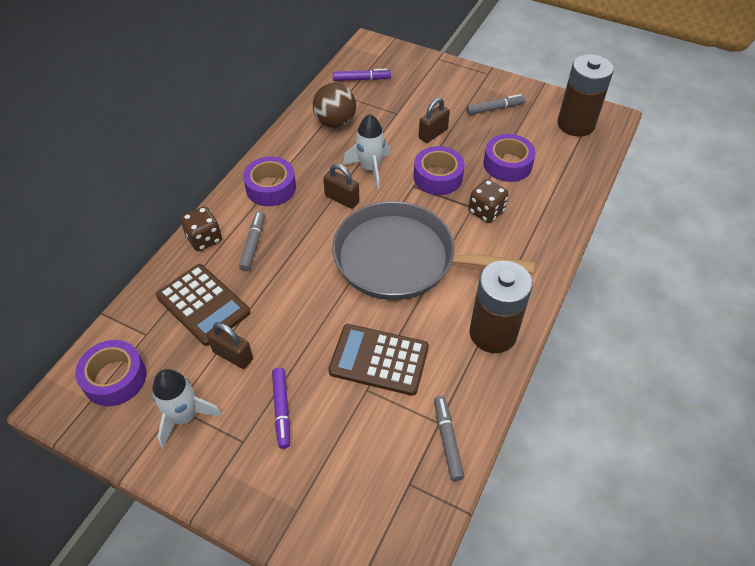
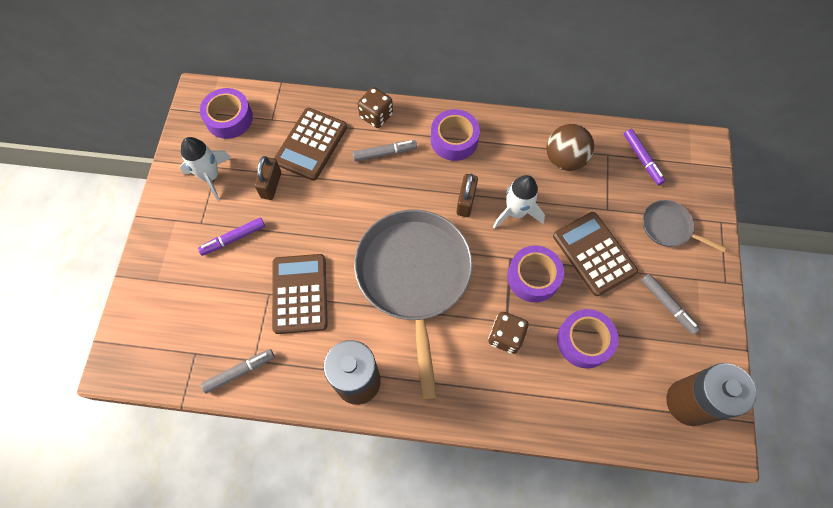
camera: 70 degrees right, 15 degrees up
brown padlock [419,98,450,143] -> brown calculator [553,212,638,296]
none -> grey pan [643,200,726,252]

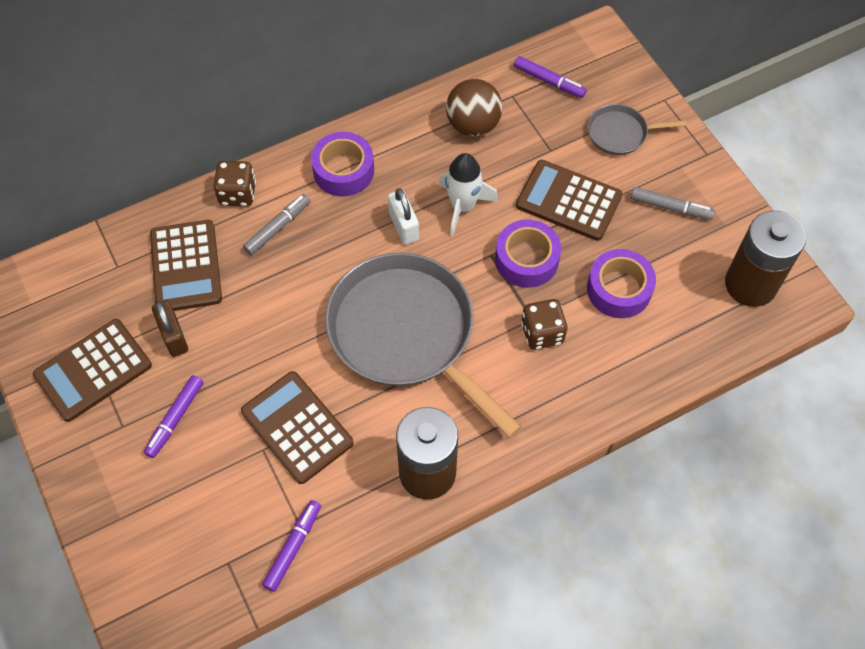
camera: 35 degrees left, 5 degrees down
white rocket [180,137,231,200] -> brown calculator [33,319,152,422]
purple tape [200,88,253,139] -> none
grey marker [201,349,274,394] -> purple marker [262,500,321,592]
brown padlock [456,174,478,217] -> white padlock [388,188,419,245]

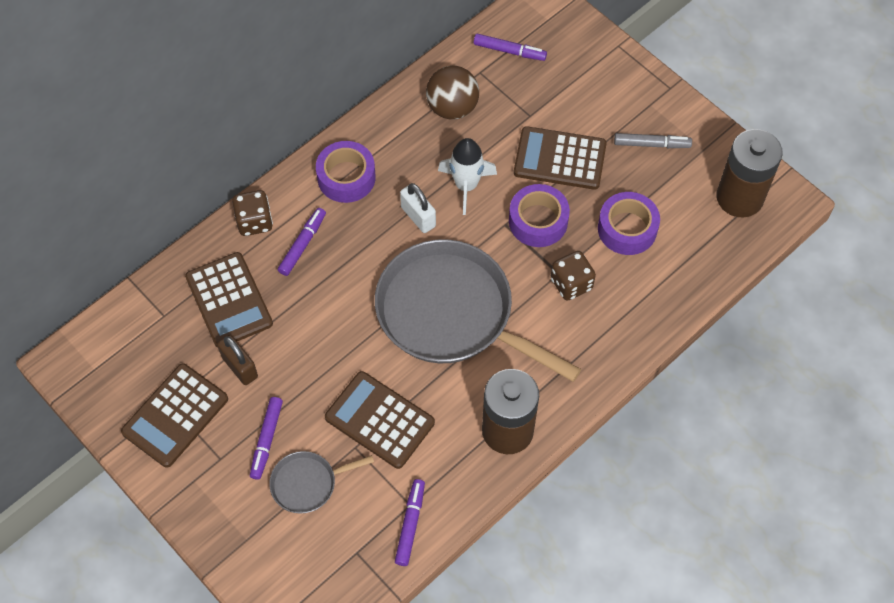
camera: 15 degrees left, 0 degrees up
grey marker [243,194,310,255] -> purple marker [278,208,326,276]
grey pan [588,104,687,155] -> grey pan moved to [269,451,374,514]

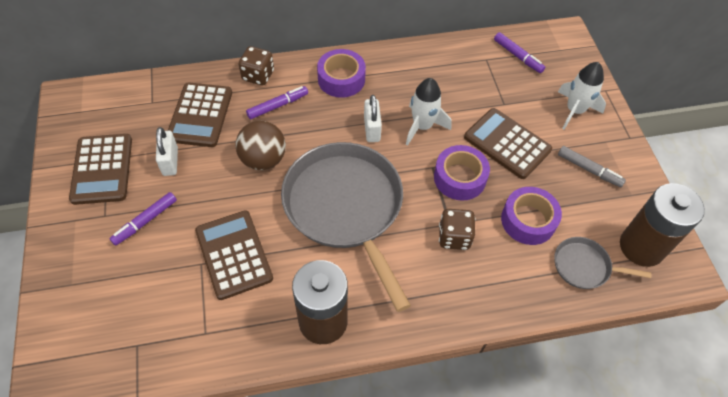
camera: 30 degrees right, 5 degrees down
brown calculator [121,363,228,468] -> brown calculator turned 75 degrees counterclockwise [69,134,132,205]
brown padlock [217,335,258,385] -> white padlock [156,127,178,176]
grey pan [269,451,374,514] -> grey pan moved to [554,237,651,289]
purple marker [395,479,425,566] -> none
brown ball [426,66,479,119] -> brown ball moved to [236,121,286,170]
none -> white rocket [558,62,606,130]

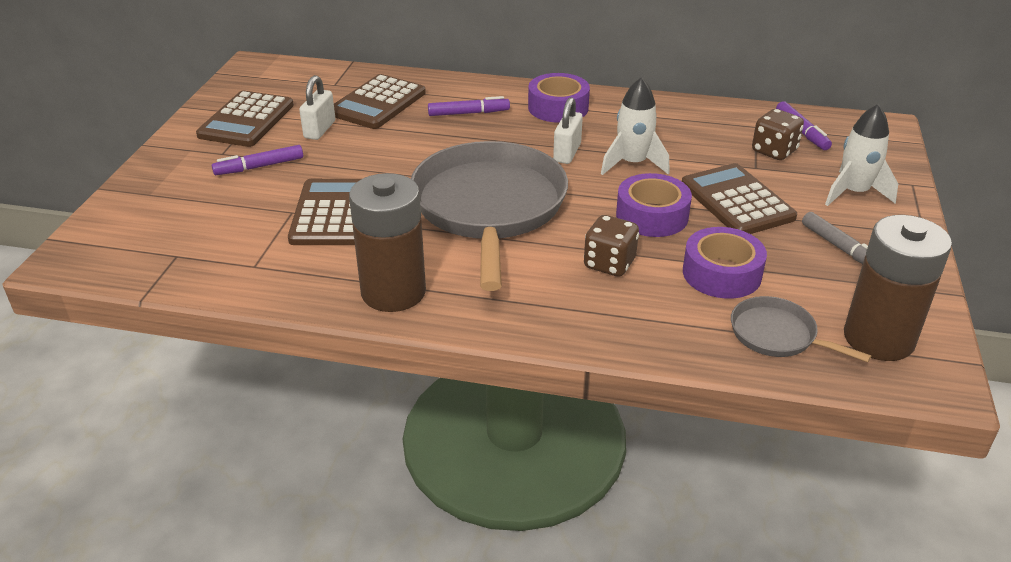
camera: 25 degrees right, 20 degrees down
brown ball [236,121,286,170] -> none
brown dice [238,46,274,85] -> brown dice moved to [752,109,804,160]

